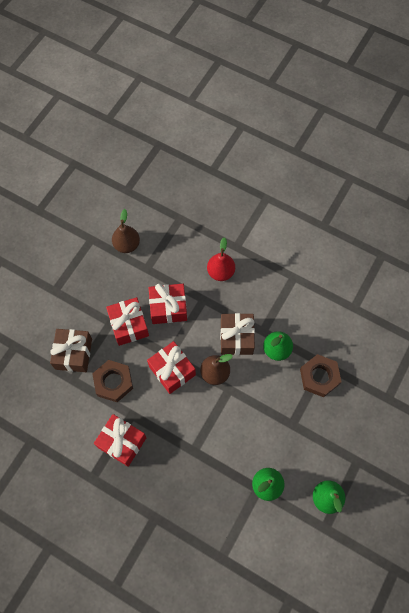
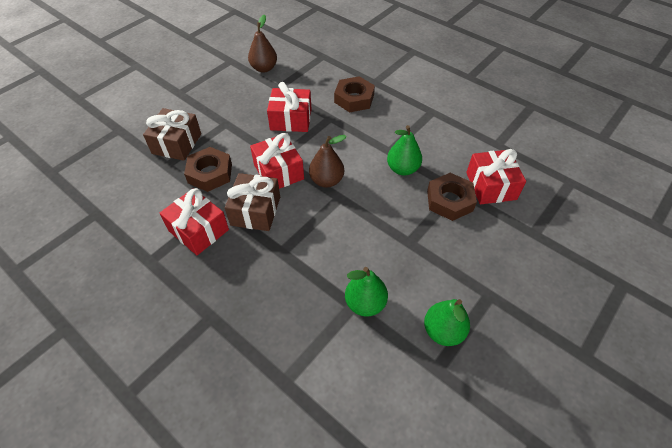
camera: 10 degrees right, 15 degrees down
red gift [106,297,149,346] -> red gift moved to [466,149,526,204]
red pear [207,237,235,281] -> brown nut [334,76,375,112]
brown gift [220,313,255,355] -> brown gift moved to [225,173,280,231]

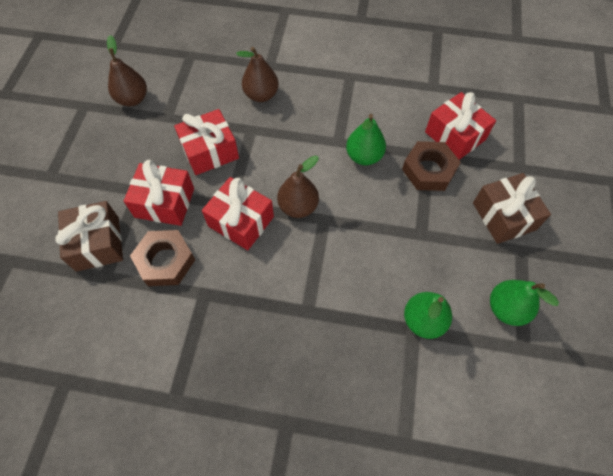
camera: 30 degrees left, 10 degrees up
red gift [159,188,229,255] -> red gift moved to [124,160,194,226]
brown gift [225,173,280,231] -> brown gift moved to [473,173,551,244]
brown nut [334,76,375,112] -> brown pear [236,47,279,102]

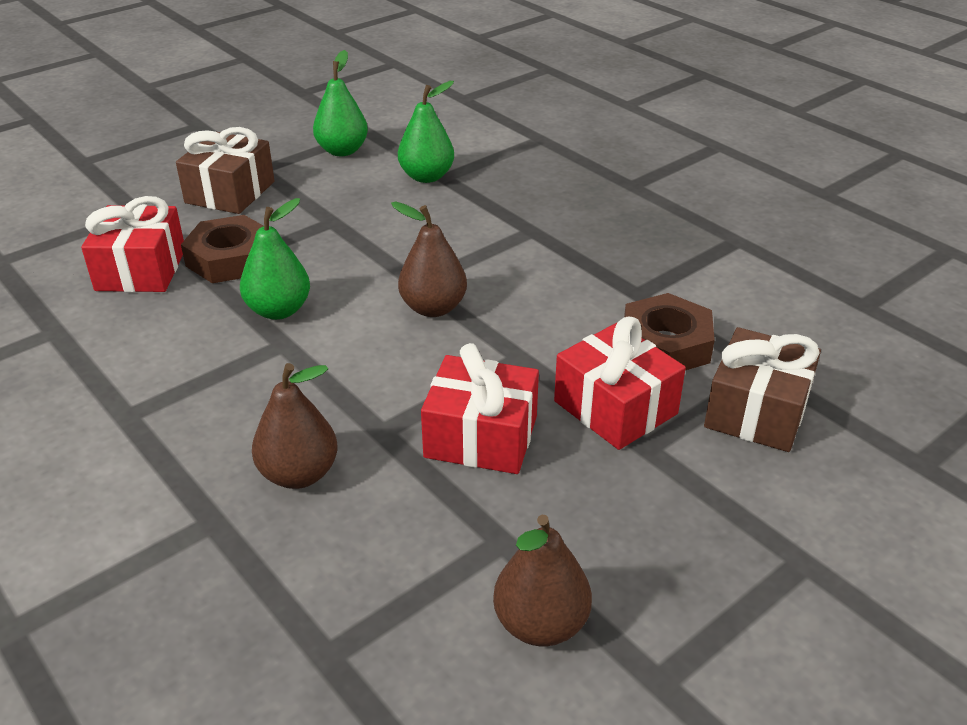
camera: 140 degrees left, 25 degrees down
red gift [202,177,274,250] -> none

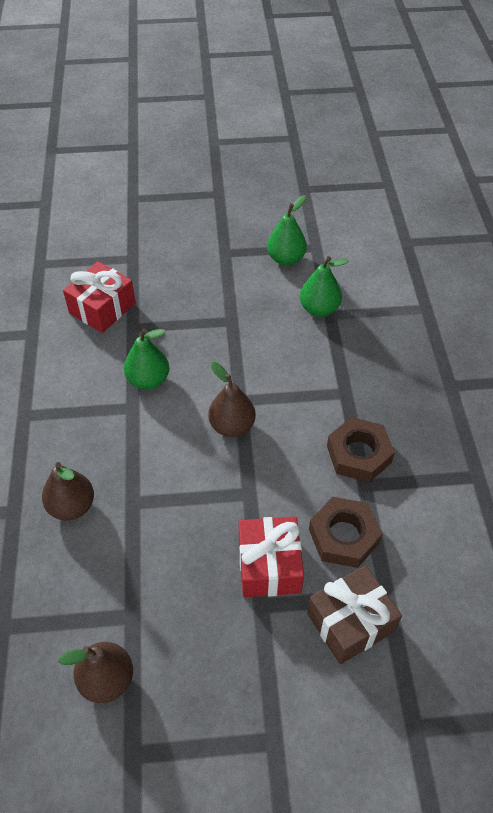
camera: 35 degrees right, 15 degrees up
brown gift [176,127,275,214] -> none
brown nut [181,215,264,283] -> brown nut moved to [327,417,395,483]
red gift [421,343,539,474] -> none

